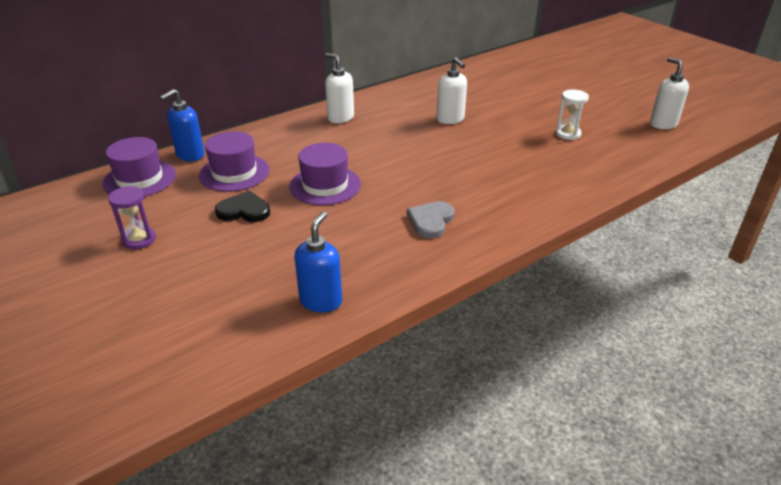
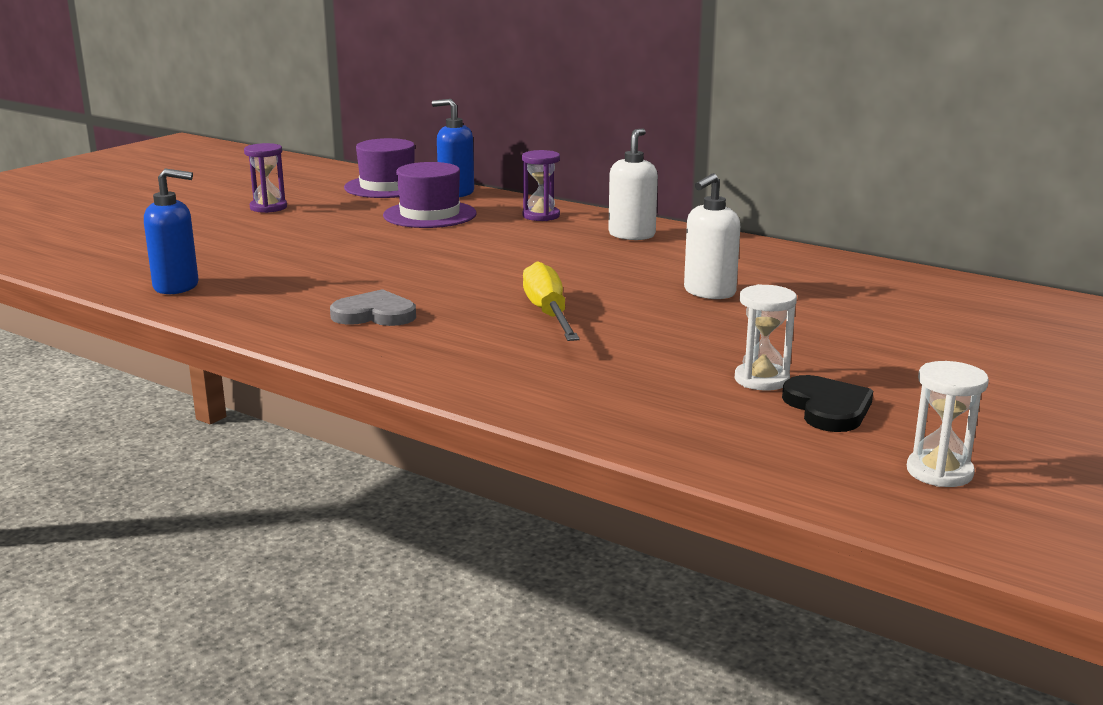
camera: 70 degrees right, 15 degrees down
black heart [215,191,270,222] -> black heart moved to [782,375,873,432]
purple hat [289,143,361,205] -> none
white soap dispenser [650,57,689,129] -> white hourglass [907,361,989,487]
none -> purple hourglass [522,150,560,221]
none -> yellow screwdriver [523,261,580,341]

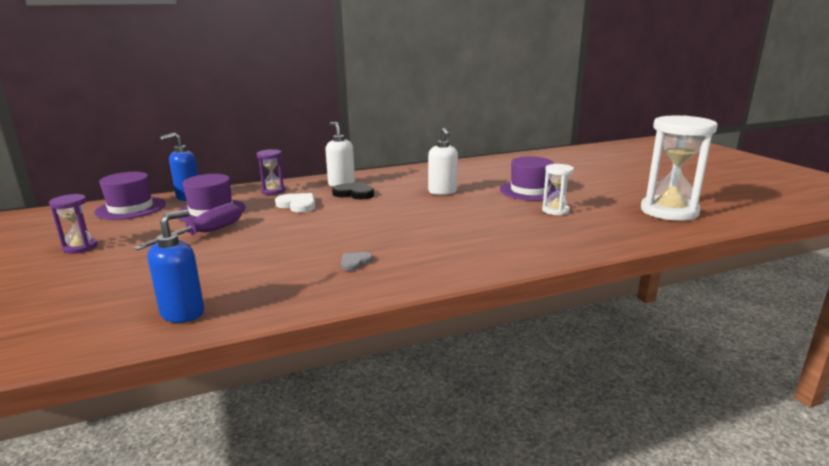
camera: 55 degrees left, 0 degrees up
grey heart [330,289,416,326] -> grey heart [341,252,373,271], size x0.61
yellow screwdriver [523,261,580,341] -> none
black heart [782,375,873,432] -> black heart moved to [332,182,374,199]
white hourglass [907,361,989,487] -> white hourglass [641,116,718,221], size x2.00
none -> purple screwdriver [133,203,241,250]
none -> white heart [275,193,315,213]
none -> purple hat [500,156,560,201]

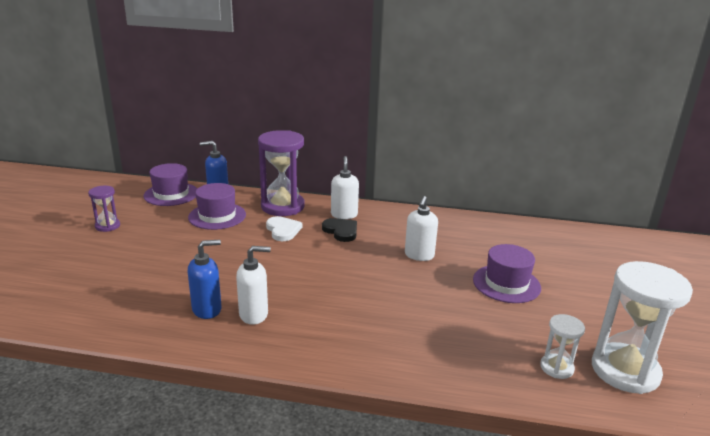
camera: 30 degrees right, 5 degrees up
purple screwdriver [133,203,241,250] -> none
blue soap dispenser [147,210,204,323] -> blue soap dispenser moved to [188,240,221,319]
purple hourglass [257,149,286,195] -> purple hourglass [258,130,305,216], size x2.00
grey heart [341,252,373,271] -> white soap dispenser [236,246,271,325]
white hourglass [542,164,574,215] -> white hourglass moved to [540,314,585,379]

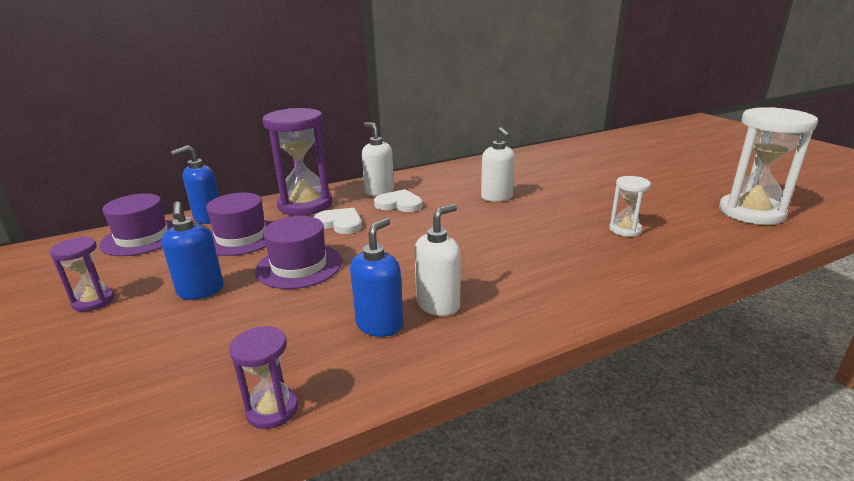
camera: 35 degrees left, 0 degrees up
black heart [322,218,357,242] -> white heart [374,189,422,212]
purple hat [473,244,541,303] -> purple hat moved to [255,216,342,289]
white hourglass [540,314,585,379] -> white hourglass moved to [609,176,651,237]
none -> blue soap dispenser [161,201,224,300]
none -> purple hourglass [229,326,298,429]

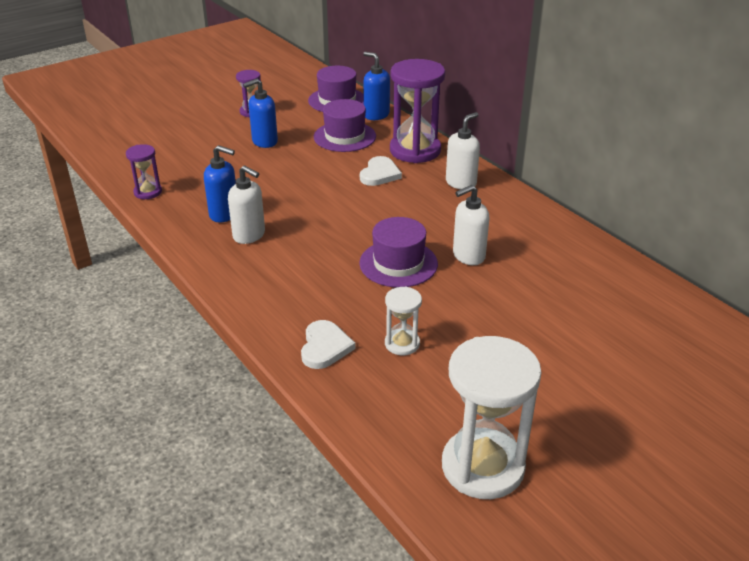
camera: 80 degrees right, 10 degrees up
purple hat [255,216,342,289] -> purple hat moved to [359,217,438,287]
white heart [374,189,422,212] -> white heart moved to [301,320,356,369]

